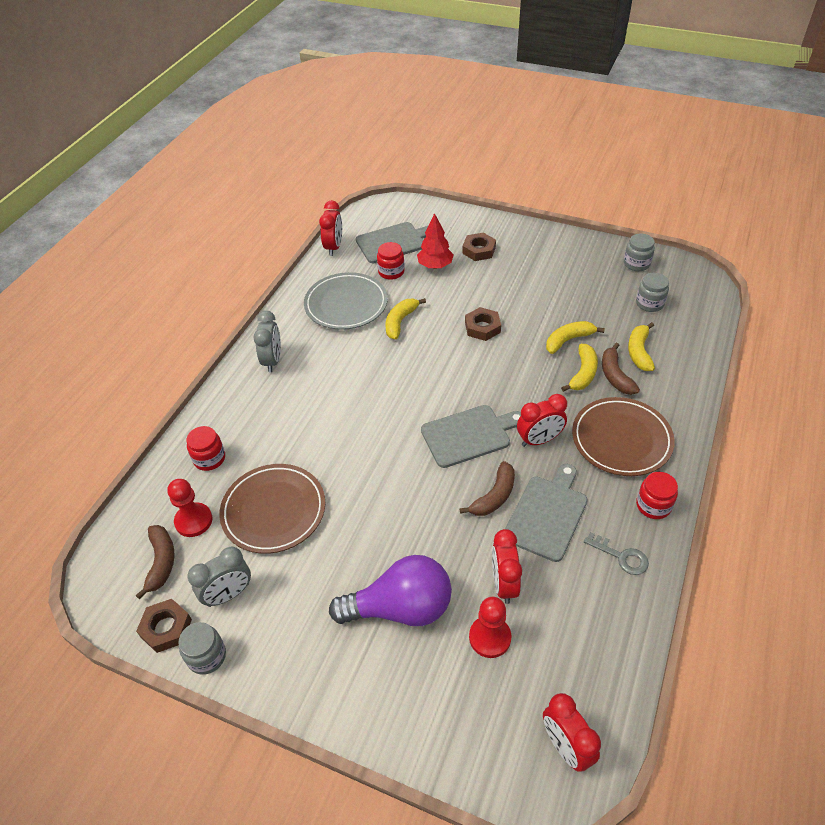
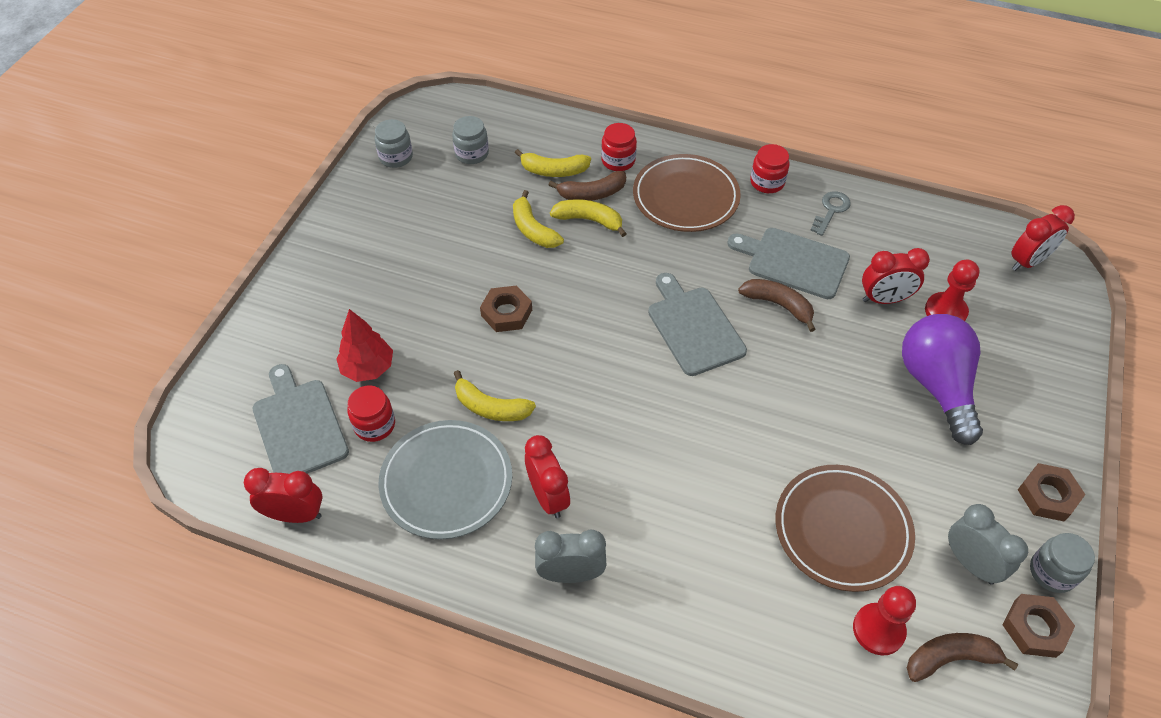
camera: 95 degrees left, 5 degrees up
red jar [186,426,225,471] -> red jar moved to [601,123,637,171]
brown nut [462,233,496,261] -> brown nut moved to [1018,463,1085,522]
red clock [517,394,567,447] -> red clock moved to [525,435,570,518]

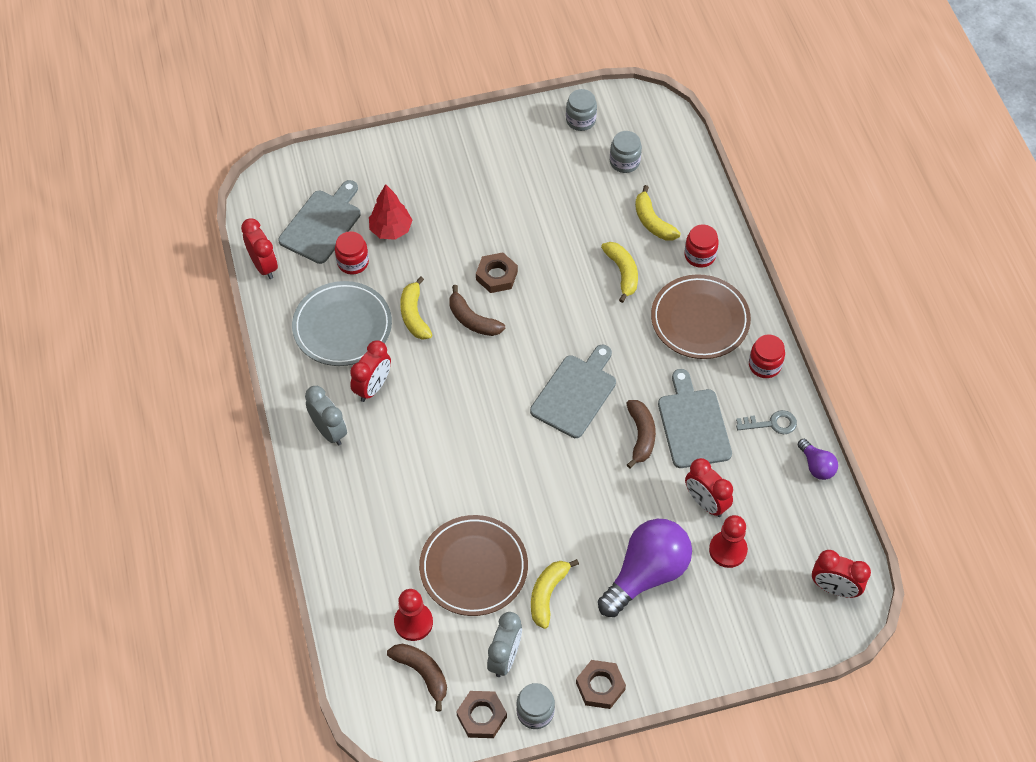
camera: 55 degrees right, 5 degrees up
yellow banana [513,190,564,248] -> yellow banana moved to [531,559,579,629]
brown banana [549,171,626,201] -> brown banana moved to [449,285,505,336]
none -> purple light bulb [798,439,838,480]

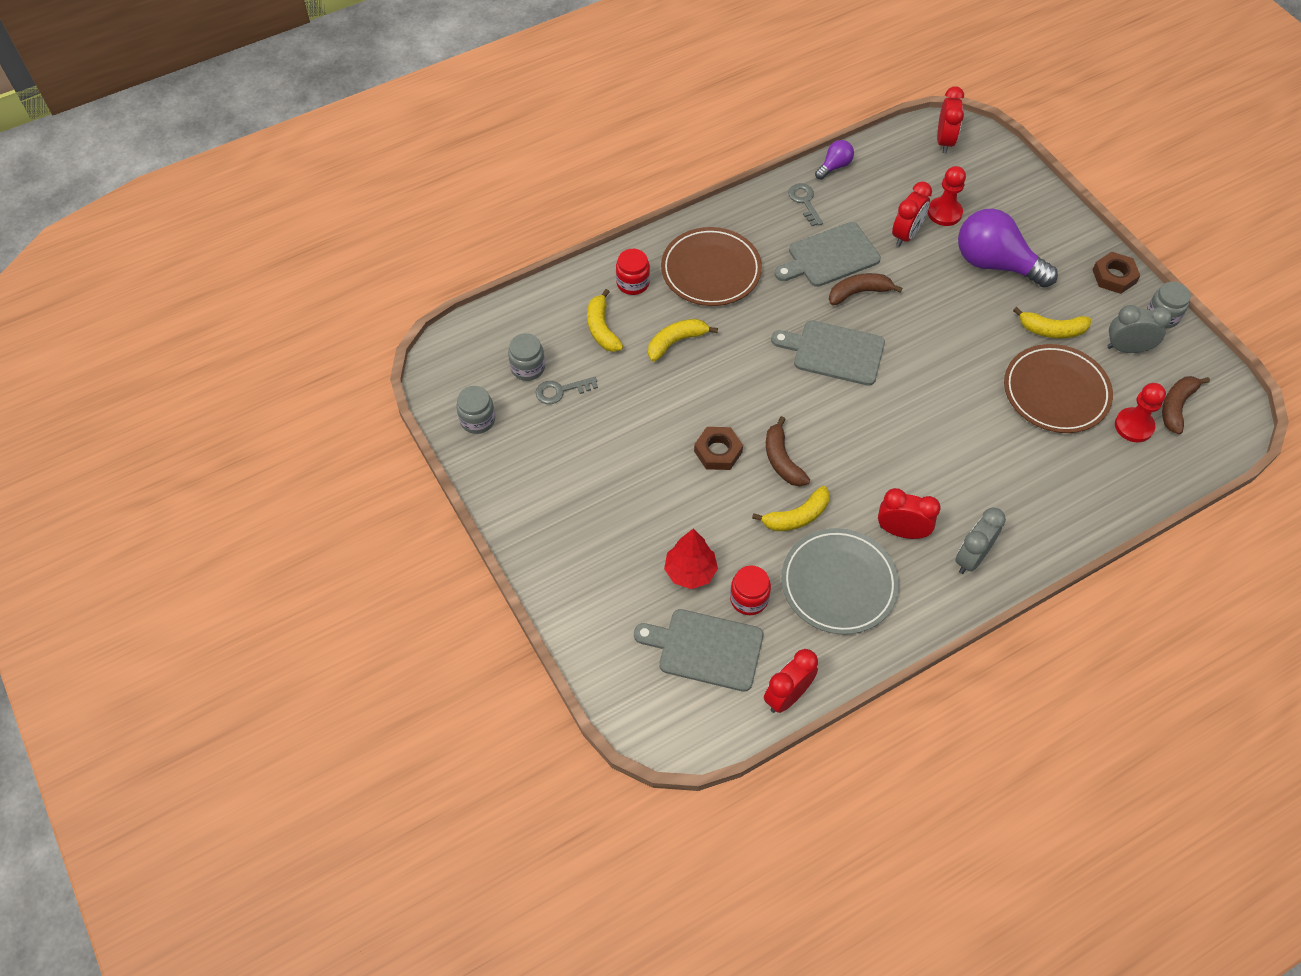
camera: 105 degrees left, 0 degrees up
brown banana [449,285,505,336] -> brown banana turned 135 degrees clockwise [766,416,810,486]
brown nut [456,691,507,738] -> none
yellow banana [635,185,681,241] -> yellow banana turned 120 degrees clockwise [587,289,623,352]
red jar [749,334,785,378] -> none
none -> grey key [535,377,598,404]

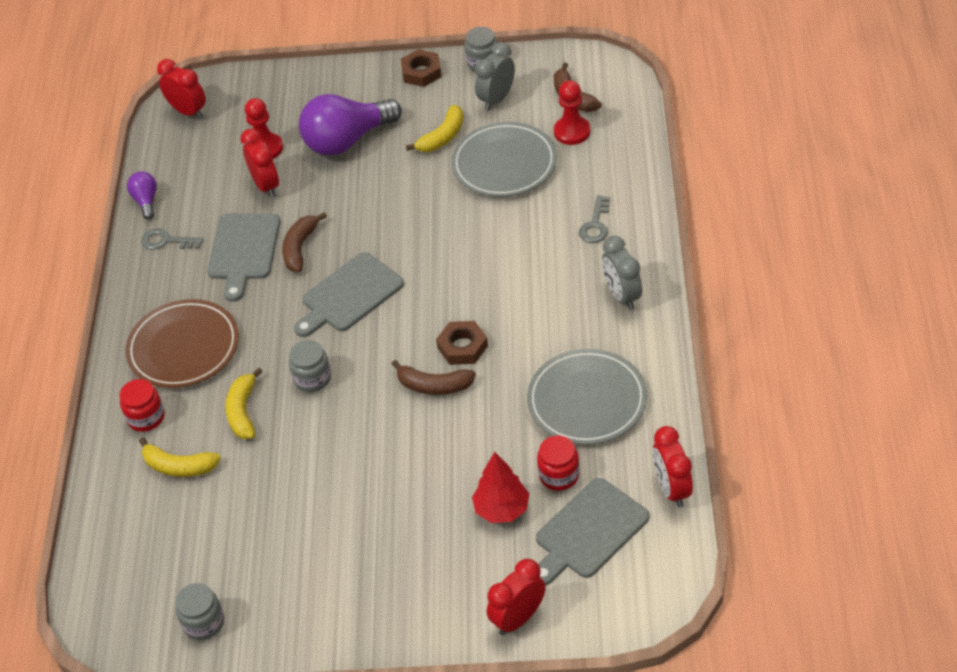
camera: 55 degrees left, 10 degrees down
grey jar [508,333,545,381] -> grey jar moved to [289,340,331,392]
grey key [535,377,598,404] -> grey key moved to [579,195,610,243]
brown nut [694,427,743,470] -> brown nut moved to [436,321,488,365]
yellow banana [752,486,830,531] -> none
red clock [878,488,941,539] -> red clock moved to [487,559,545,635]
brown plate [1004,344,1113,433] -> grey plate [451,122,557,197]

